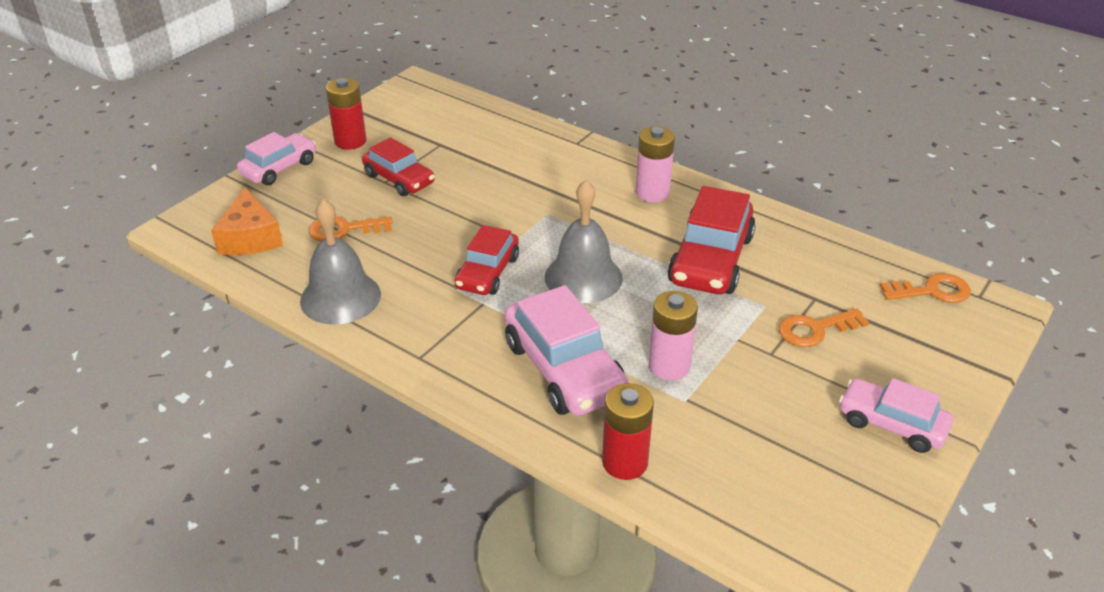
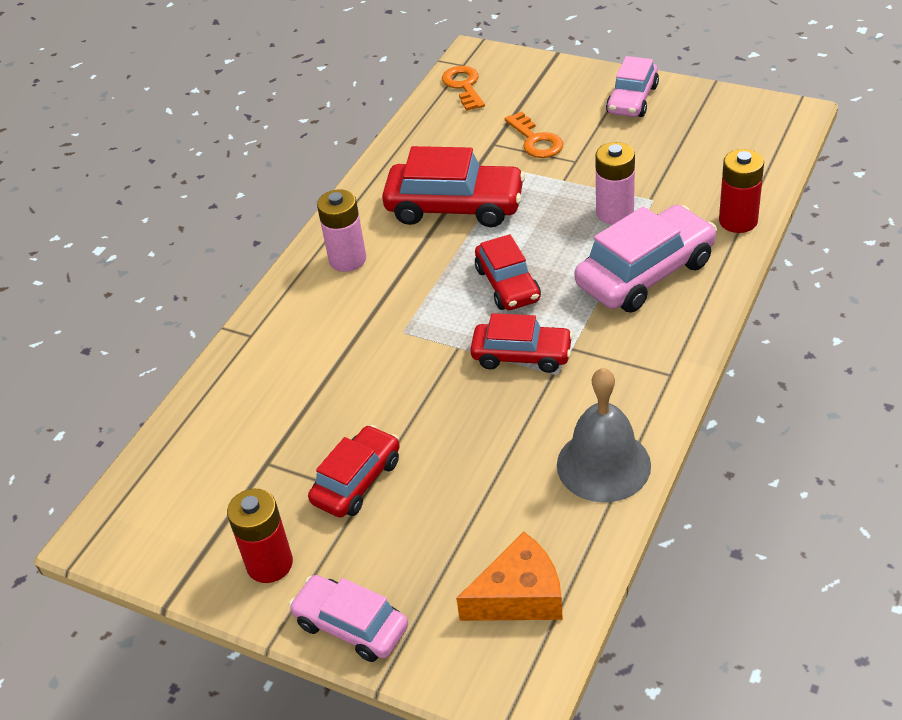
camera: 95 degrees left, 5 degrees up
orange key [309,216,392,242] -> none
grey bell [545,180,623,303] -> red car [475,234,541,310]

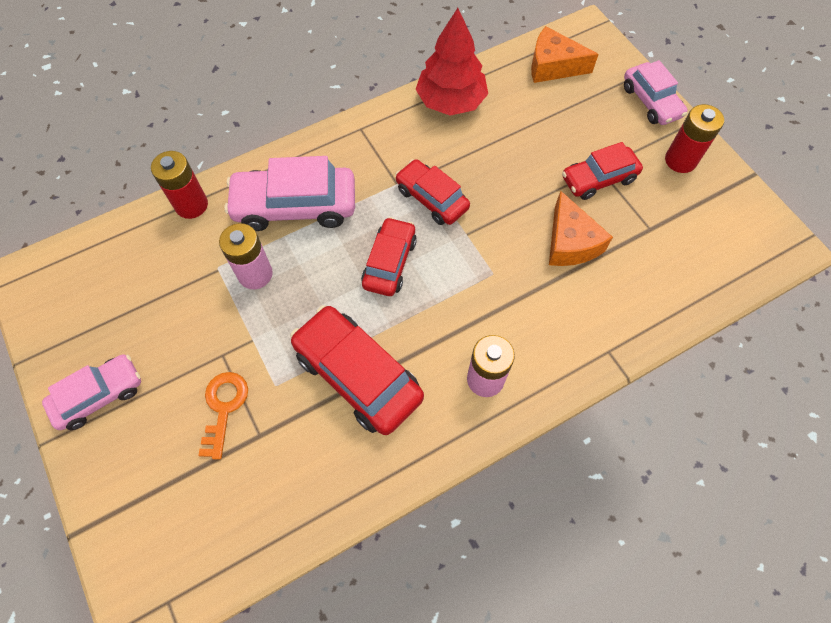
camera: 150 degrees left, 20 degrees up
orange key [442,66,485,111] -> none
grey bell [557,368,651,502] -> red tree [415,8,488,116]
none -> orange cheese [549,191,613,266]

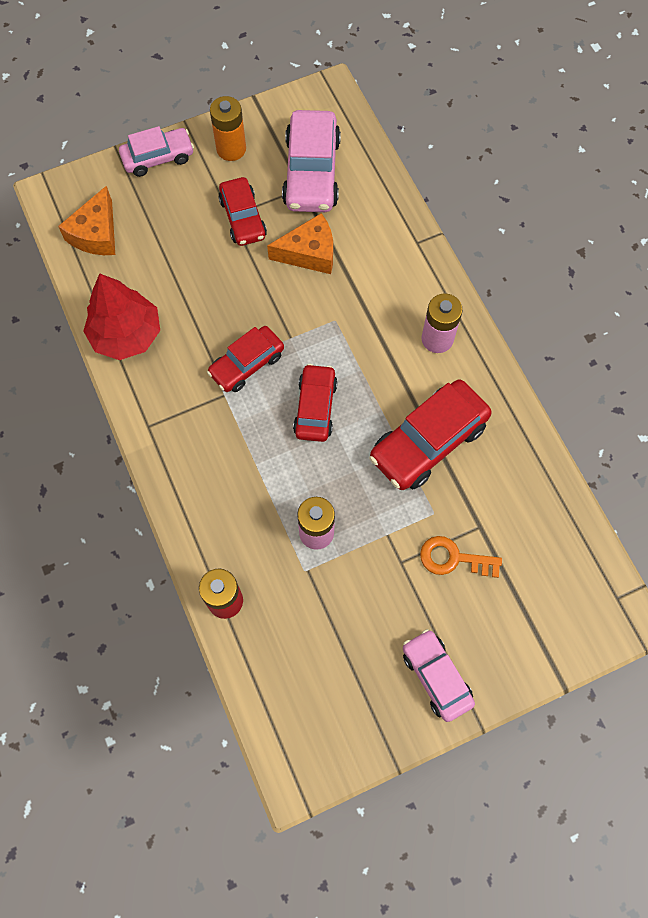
camera: 85 degrees left, 5 degrees up
pink car [224,156,355,231] -> pink car moved to [282,110,341,212]
red car [361,217,417,296] -> red car turned 75 degrees clockwise [293,364,338,442]
red battery [665,104,724,173] -> orange battery [210,96,246,161]

